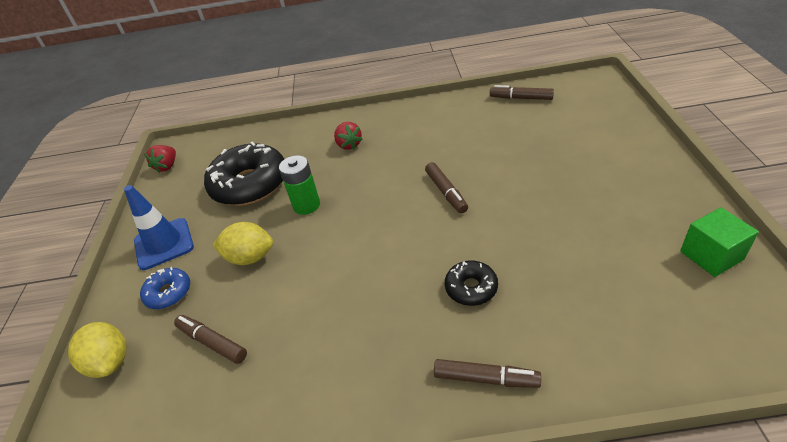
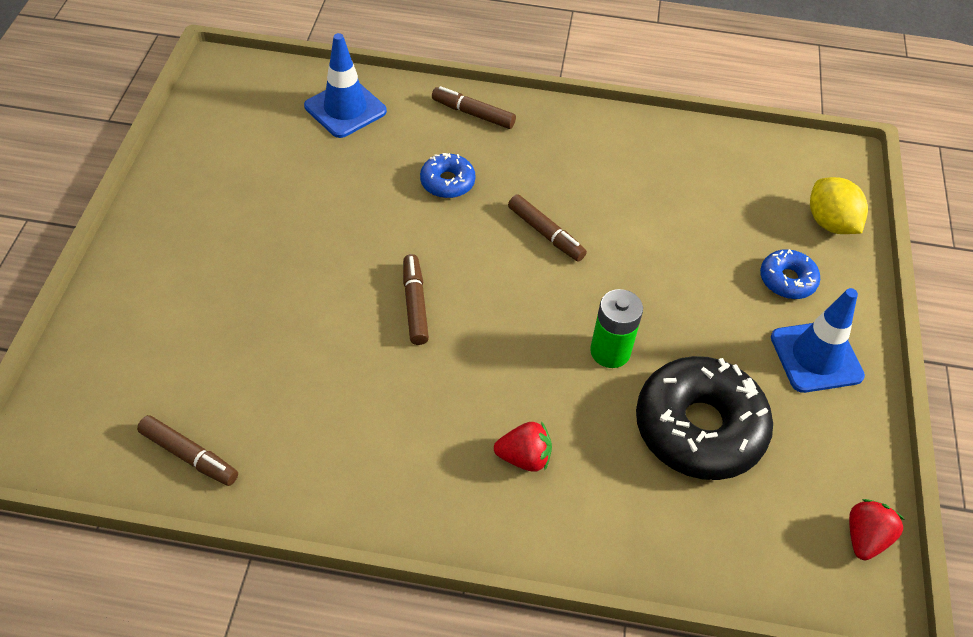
camera: 175 degrees left, 10 degrees up
brown marker [174,315,247,364] -> brown marker moved to [508,194,587,261]
yellow lemon [212,222,273,265] -> none
red strawberry [334,122,362,150] -> red strawberry turned 105 degrees clockwise [494,421,552,472]
black donut [445,261,498,306] -> blue donut [420,153,475,198]
green cube [680,207,759,277] -> none
none -> blue traffic cone [304,33,387,138]

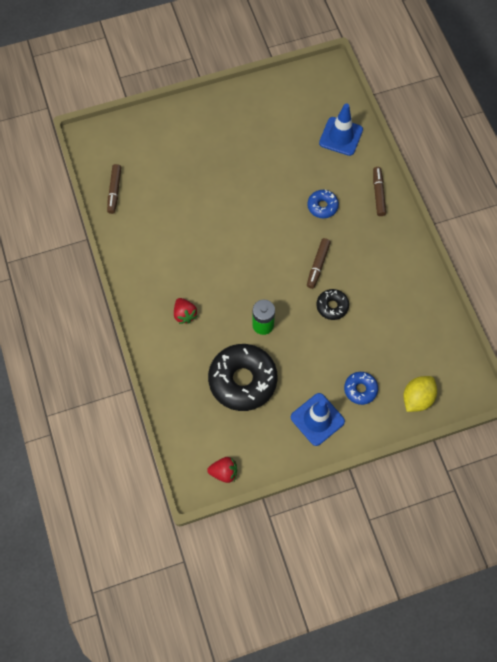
camera: 65 degrees right, 15 degrees up
brown marker [403,254,429,345] -> none
none -> black donut [316,289,349,320]

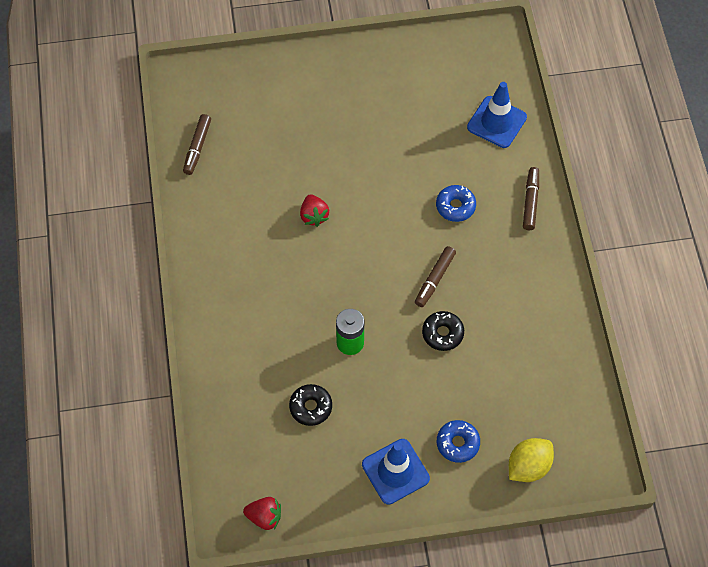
camera: 10 degrees right, 5 degrees down
red strawberry [174,298,197,324] -> red strawberry moved to [300,194,329,227]
black donut [208,344,278,411] -> black donut [289,384,332,426], size x0.49

